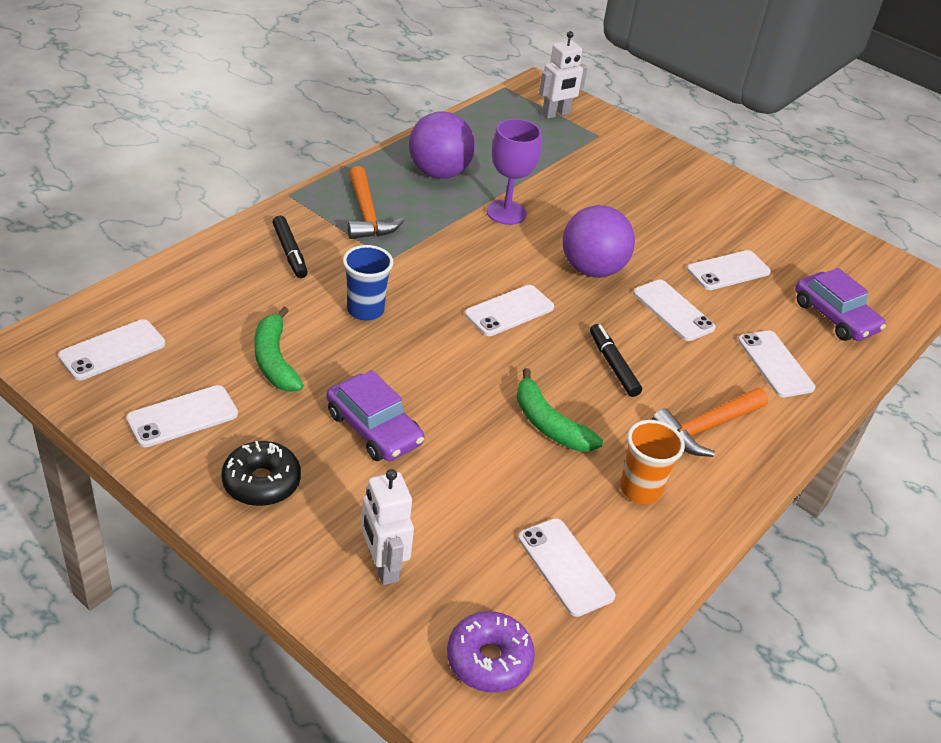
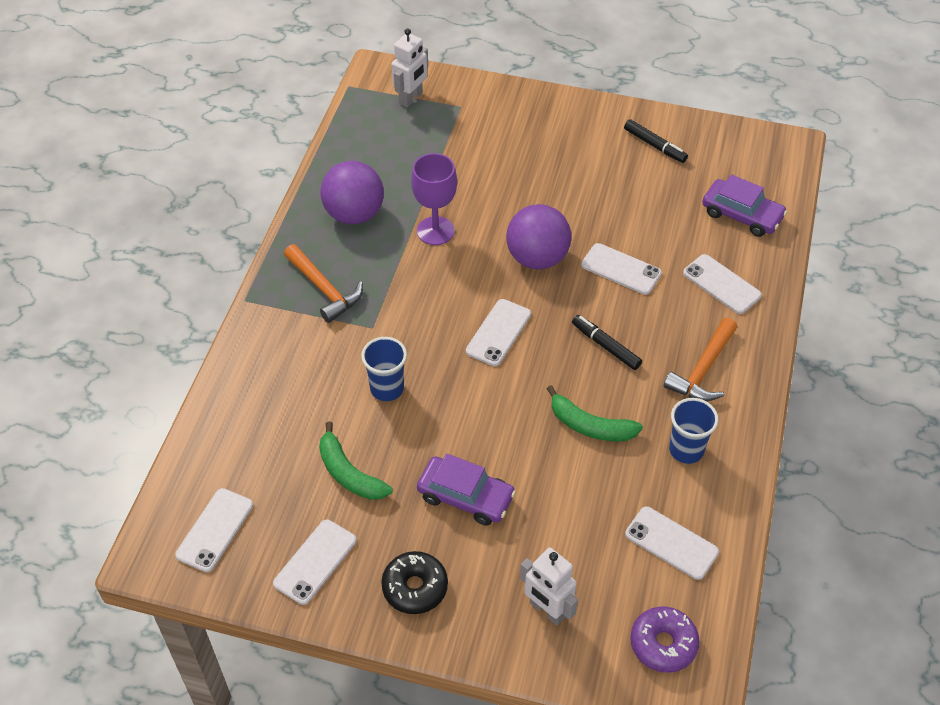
camera: 20 degrees left, 10 degrees up
black marker [272,216,308,278] -> black marker moved to [624,119,688,163]
orange cup [620,420,685,504] -> blue cup [669,398,718,464]
white phone [687,250,771,290] -> none

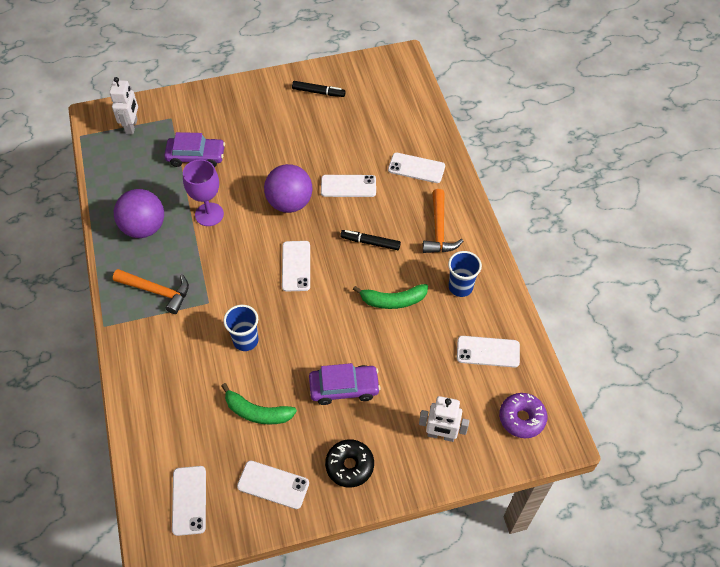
camera: 30 degrees left, 5 degrees up
white phone [273,520,357,605] -> white phone turned 75 degrees counterclockwise [237,460,309,509]
purple car [702,174,787,237] -> purple car moved to [164,132,225,167]

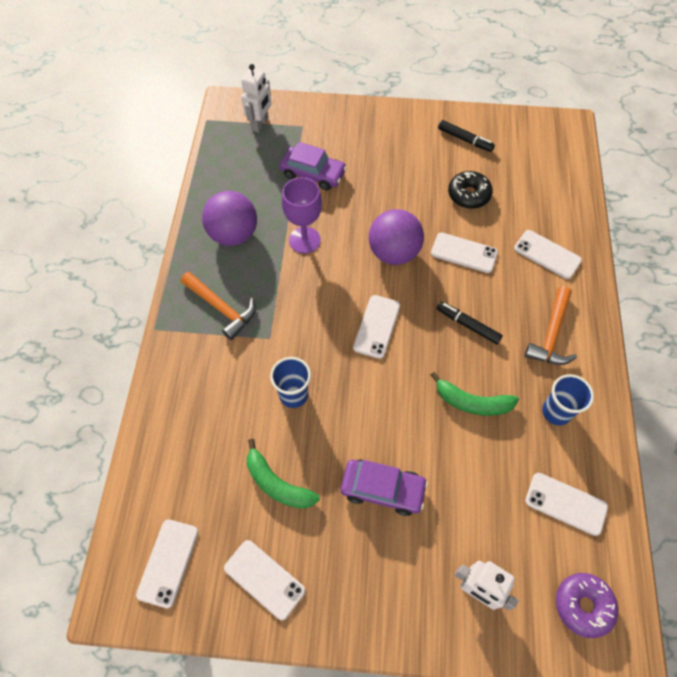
camera: 20 degrees right, 5 degrees up
black donut [325,439,374,488] -> black donut moved to [448,171,493,209]

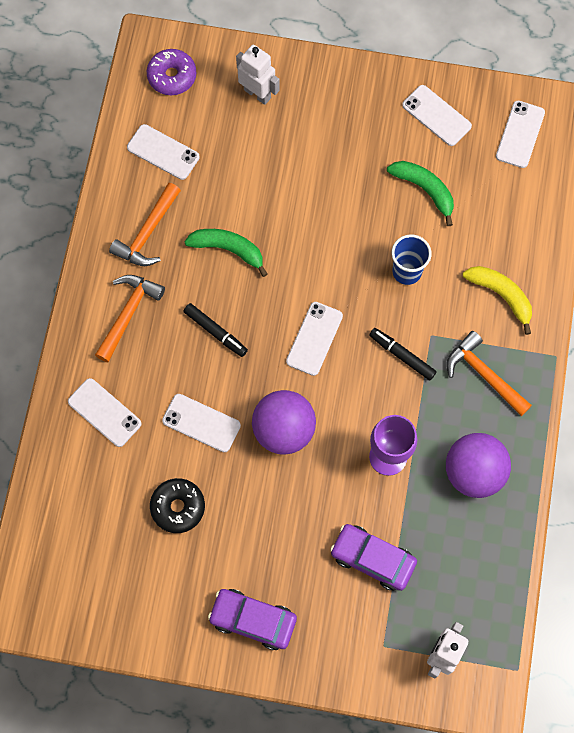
camera: 175 degrees left, 10 degrees up
purple car [341,460,428,516] -> purple car moved to [208,589,297,650]
black marker [438,120,495,152] -> black marker moved to [369,328,437,381]
blue cup [542,374,594,425] -> orange hammer [109,183,181,266]
none -> yellow banana [463,266,532,335]

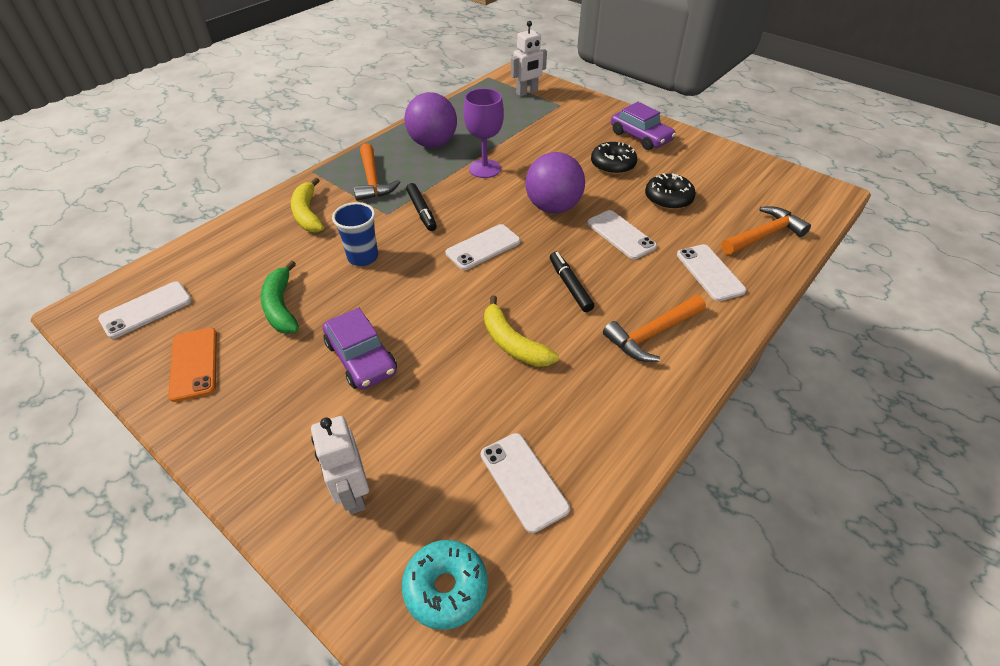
camera: 150 degrees left, 25 degrees down
orange hammer [109,183,181,266] -> orange hammer moved to [721,207,811,255]
purple donut [146,49,196,95] -> turquoise donut [402,540,488,630]
green banana [184,229,268,277] -> yellow banana [484,295,559,367]
purple car [330,524,417,591] -> purple car moved to [323,308,397,390]
white phone [402,85,472,146] -> orange phone [168,328,217,402]
none -> black donut [591,142,637,175]

